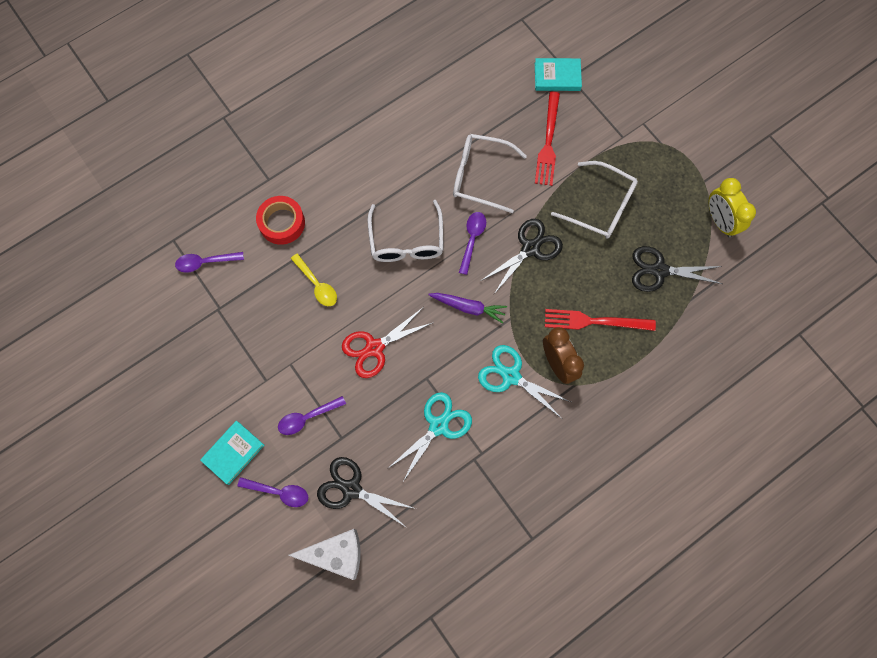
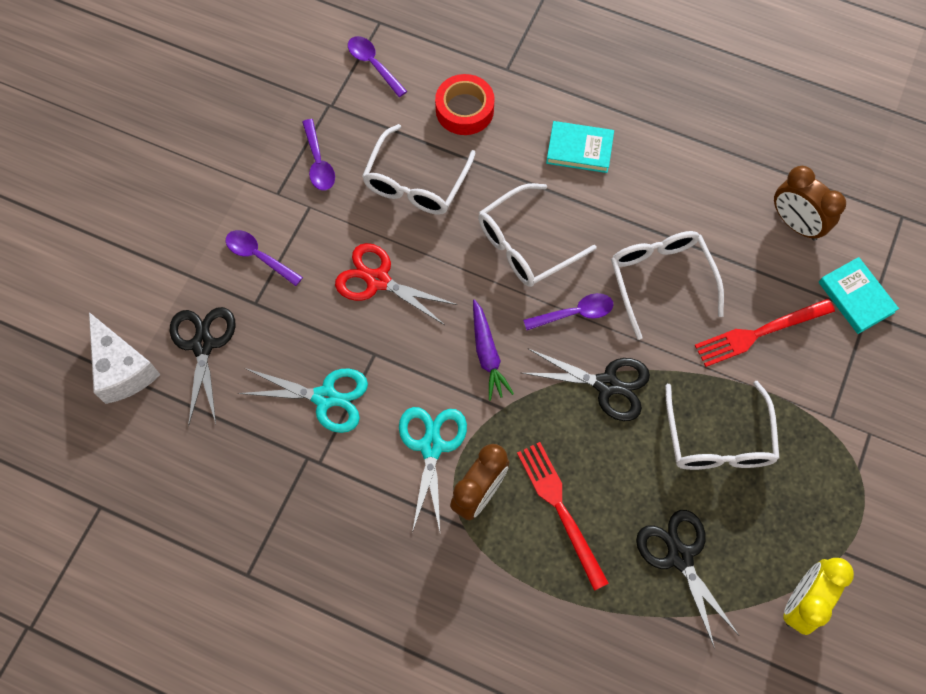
camera: 60 degrees right, 5 degrees down
turquoise book [200,421,264,485] -> turquoise book moved to [546,121,614,173]
purple spoon [237,477,308,507] -> purple spoon moved to [302,119,335,191]
yellow spoon [291,253,337,306] -> white glasses [362,124,476,215]
none -> brown clock [774,166,846,241]

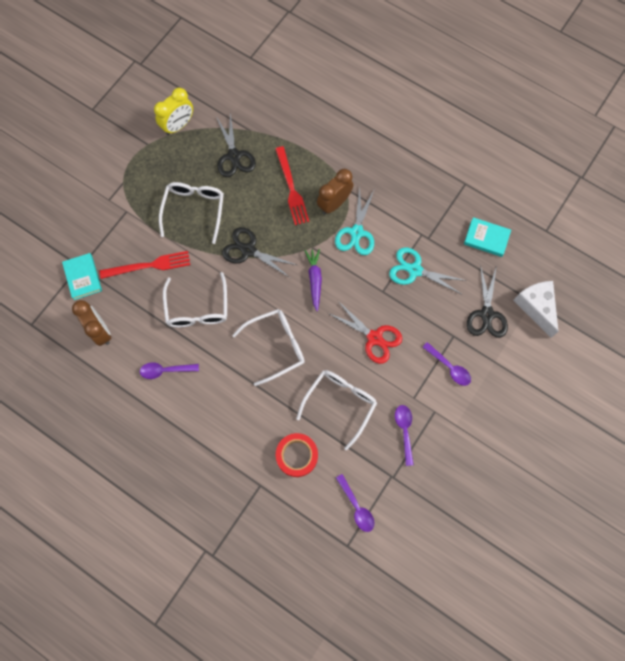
camera: 170 degrees left, 5 degrees up
purple spoon [523,293,613,330] -> purple spoon moved to [140,362,199,379]
turquoise book [546,121,614,173] -> turquoise book moved to [464,217,511,257]

